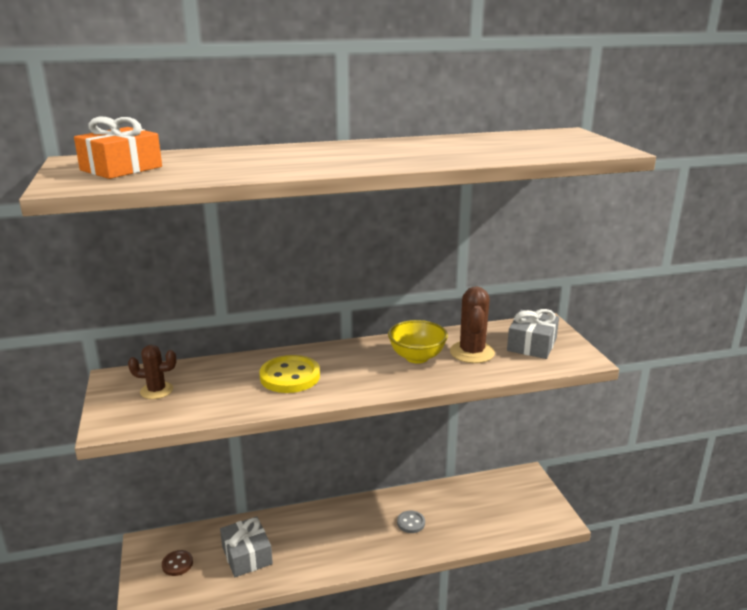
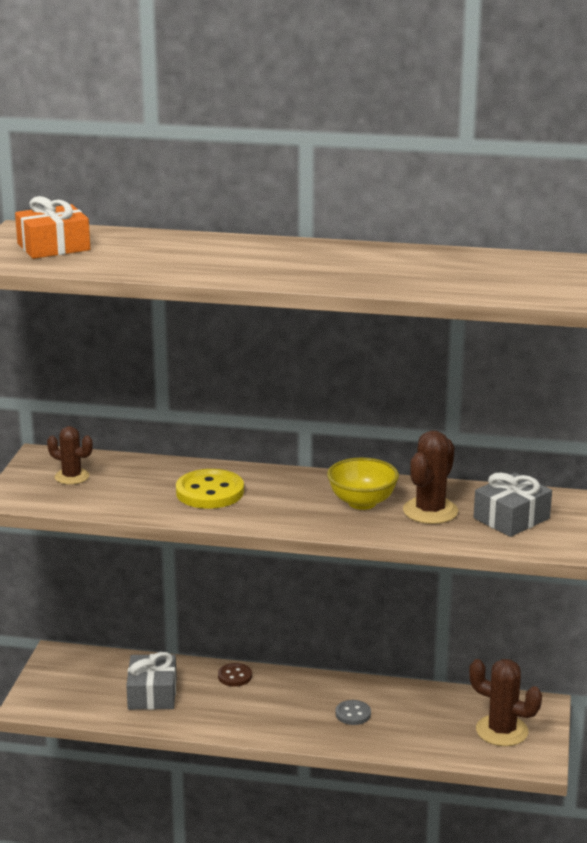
camera: 25 degrees right, 0 degrees up
brown button [162,550,193,576] -> brown button moved to [218,663,252,686]
none -> brown cactus [469,659,542,746]

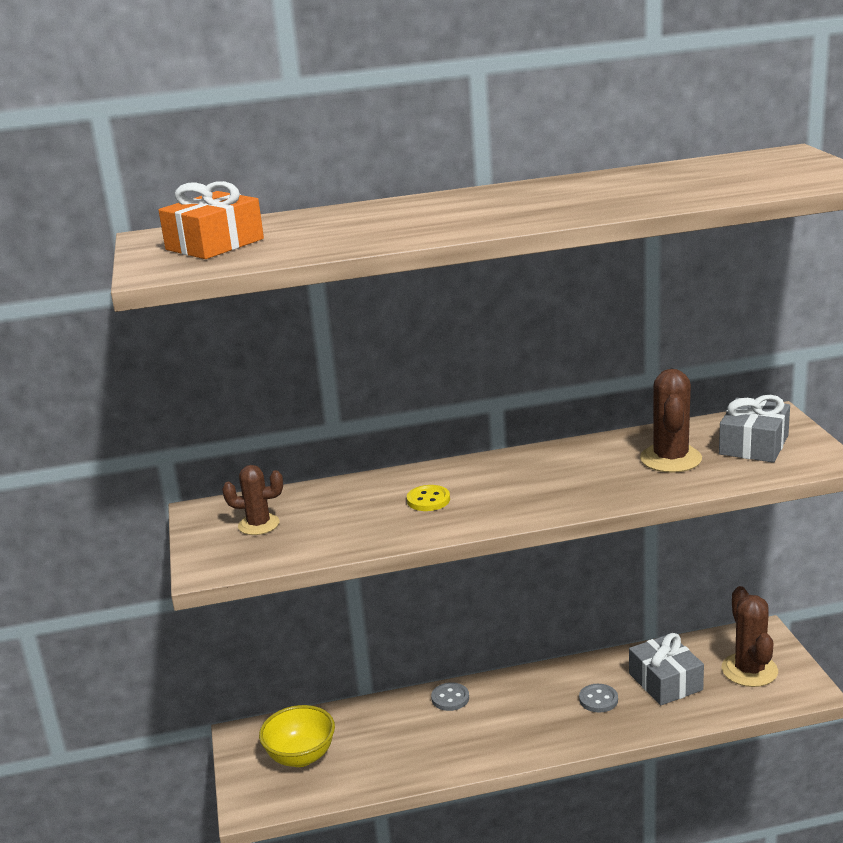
camera: 20 degrees left, 0 degrees up
grey gift [126,652,177,710] -> grey gift moved to [629,633,704,705]
yellow button [176,469,244,509] -> yellow button [407,485,450,511], size x0.55
brown button [218,663,252,686] -> grey button [431,682,469,711]
yellow bowl [327,458,399,510] -> yellow bowl moved to [259,705,335,767]
brown cactus [469,659,542,746] -> brown cactus turned 75 degrees clockwise [722,586,778,687]

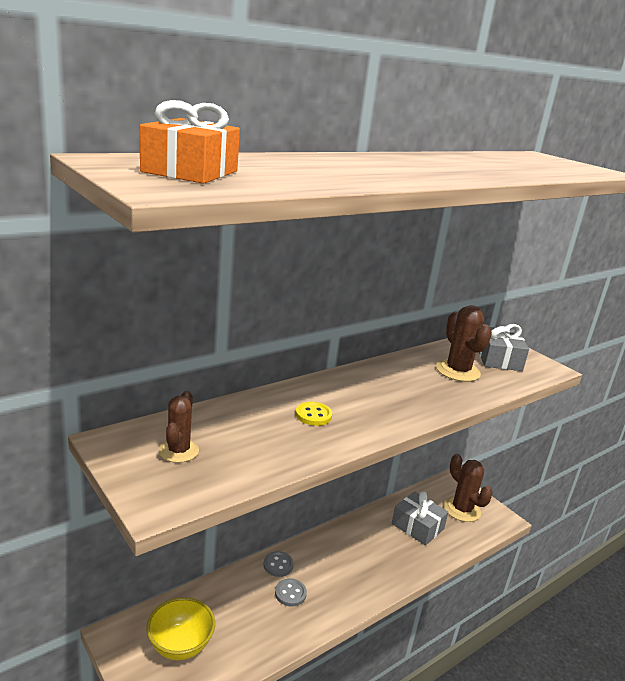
camera: 30 degrees left, 0 degrees up
brown cactus [222,465,283,535] -> brown cactus turned 60 degrees counterclockwise [159,391,199,463]
grey button [579,684,618,713] -> grey button moved to [275,578,307,607]

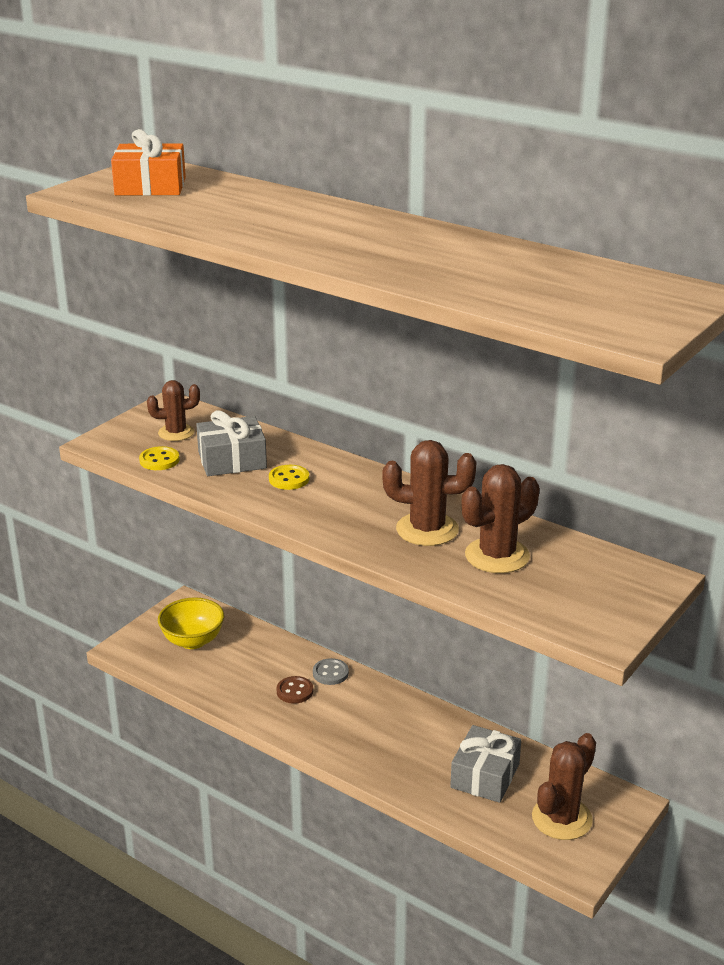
camera: 75 degrees right, 5 degrees up
grey button [275,578,307,607] -> brown button [276,676,313,704]
grey gift [479,324,529,371] -> grey gift moved to [196,410,267,476]
none -> yellow button [139,446,180,470]
none -> brown cactus [383,440,476,546]

